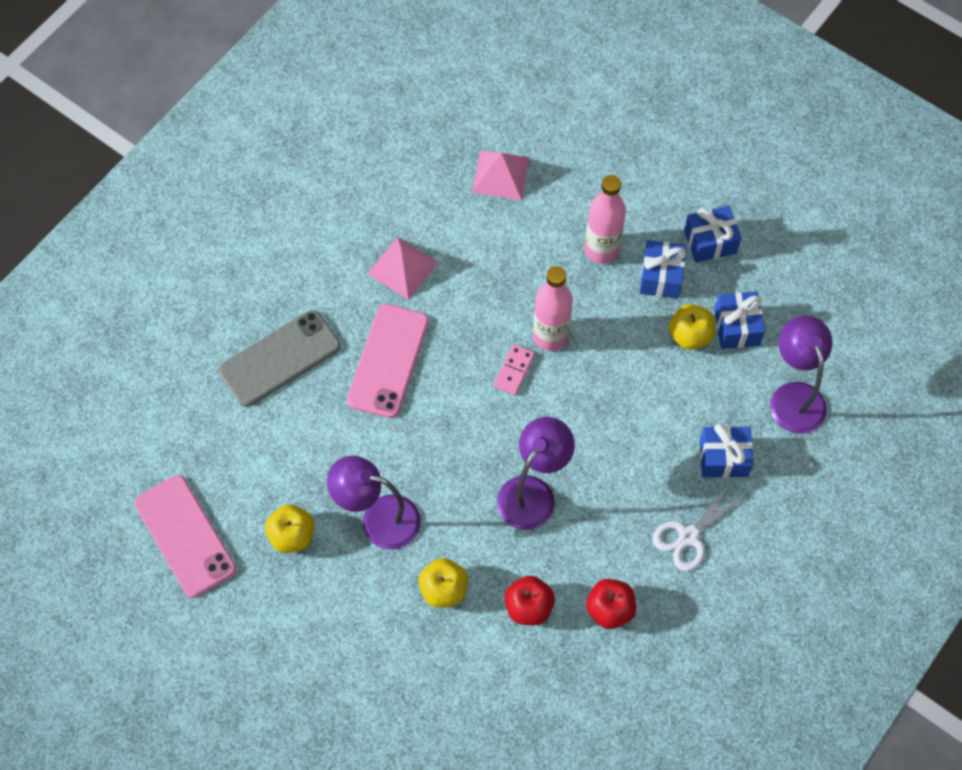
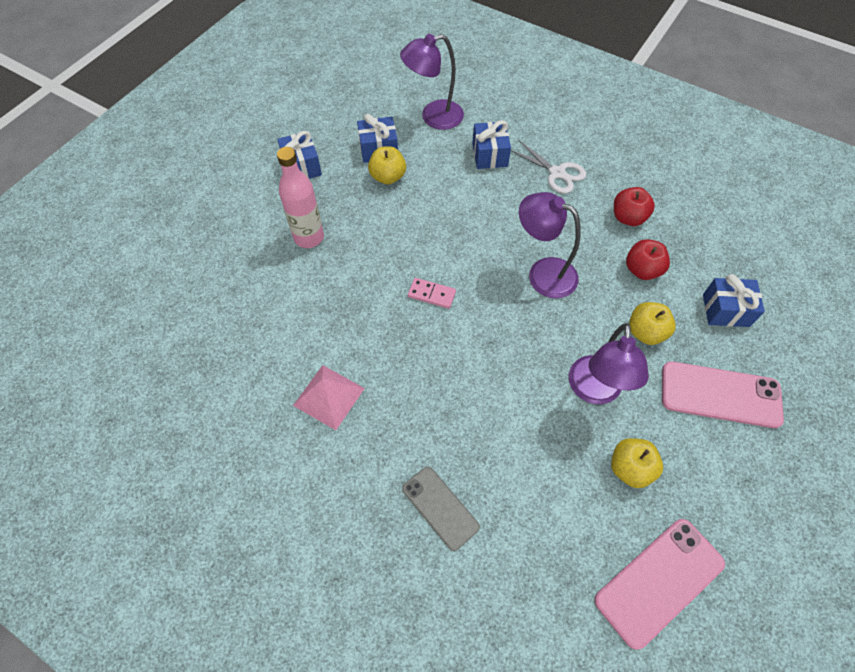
camera: 95 degrees left, 5 degrees down
grey phone [219,310,340,407] -> grey phone [402,467,480,551], size x0.65
pink phone [347,304,429,418] -> pink phone moved to [662,361,784,428]
pink pyramid [472,150,529,200] -> none
pink bottle [533,266,573,351] -> none
blue gift [640,240,686,299] -> blue gift moved to [703,274,765,327]

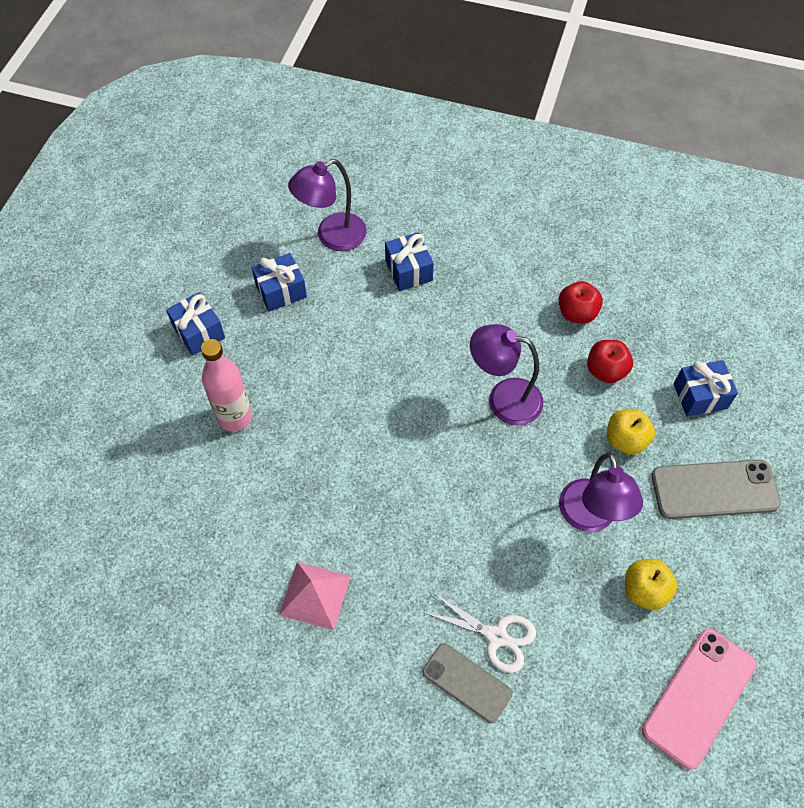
camera: 15 degrees left, 0 degrees up
yellow apple [368,146,406,185] -> none
pink domino [408,278,456,309] -> none
white scissors [511,141,586,194] -> white scissors moved to [423,593,536,673]
pink phone [662,361,784,428] -> grey phone [652,460,781,519]

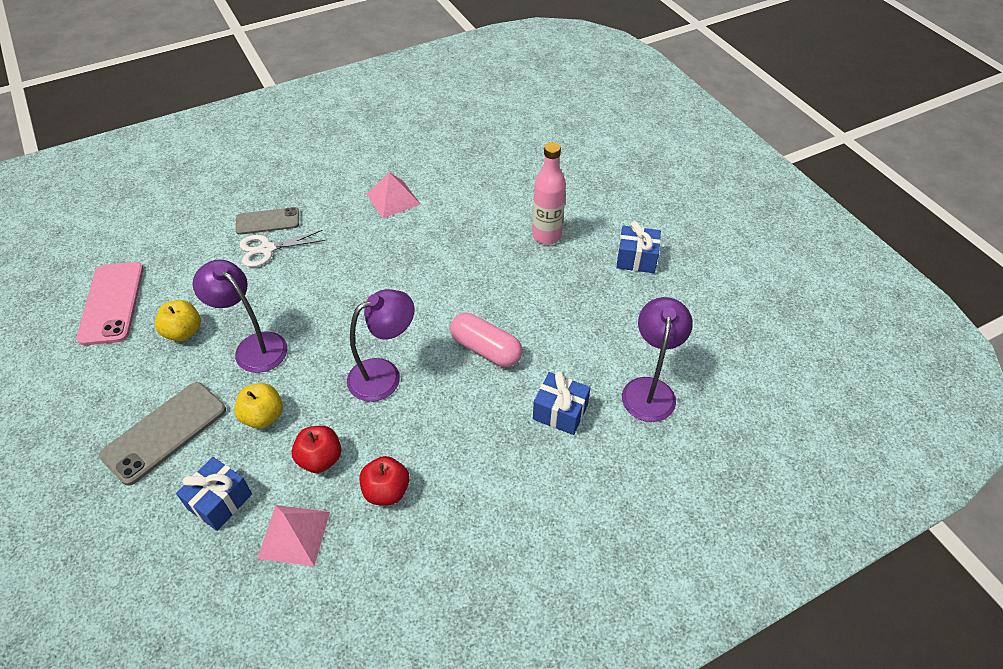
camera: 135 degrees right, 10 degrees down
blue gift [252,253,307,312] -> none
none -> pink pyramid [257,505,330,566]
none -> pink capsule [450,313,523,367]

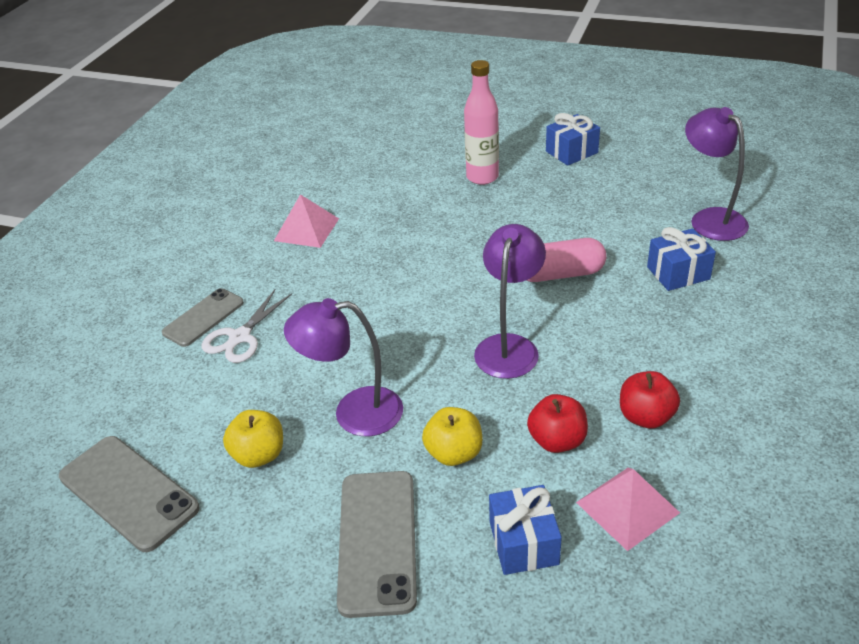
camera: 40 degrees left, 10 degrees down
pink phone [76,262,144,345] -> grey phone [59,436,200,552]

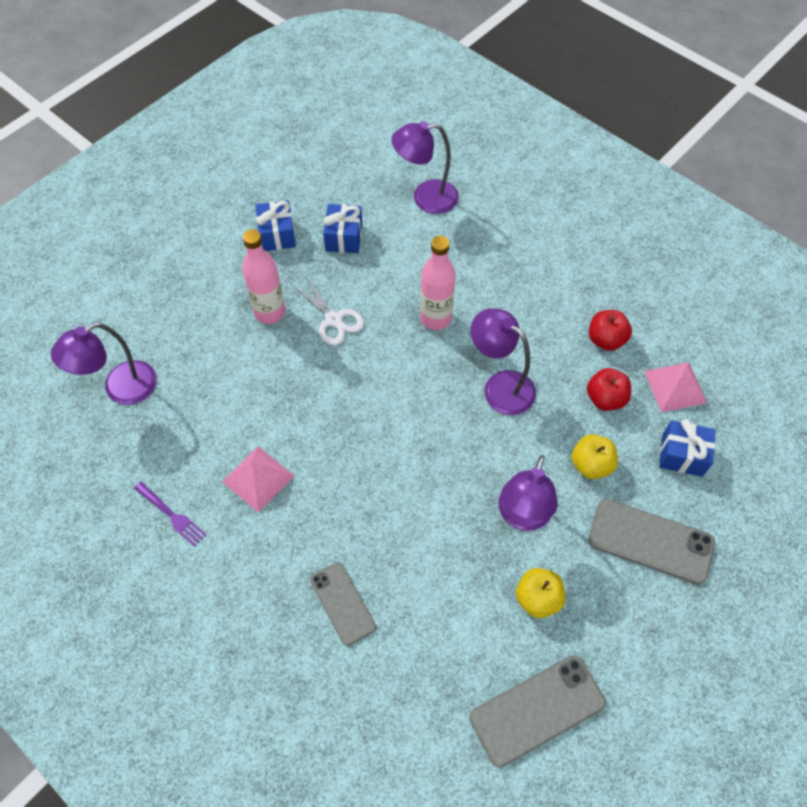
camera: 70 degrees left, 20 degrees up
white scissors [202,289,292,363] -> white scissors moved to [291,276,364,345]
pink capsule [527,238,607,282] -> pink bottle [420,236,456,330]
blue gift [647,227,716,291] -> blue gift moved to [323,204,362,253]
none -> purple lamp [51,322,157,405]
none -> purple fork [134,482,207,547]

